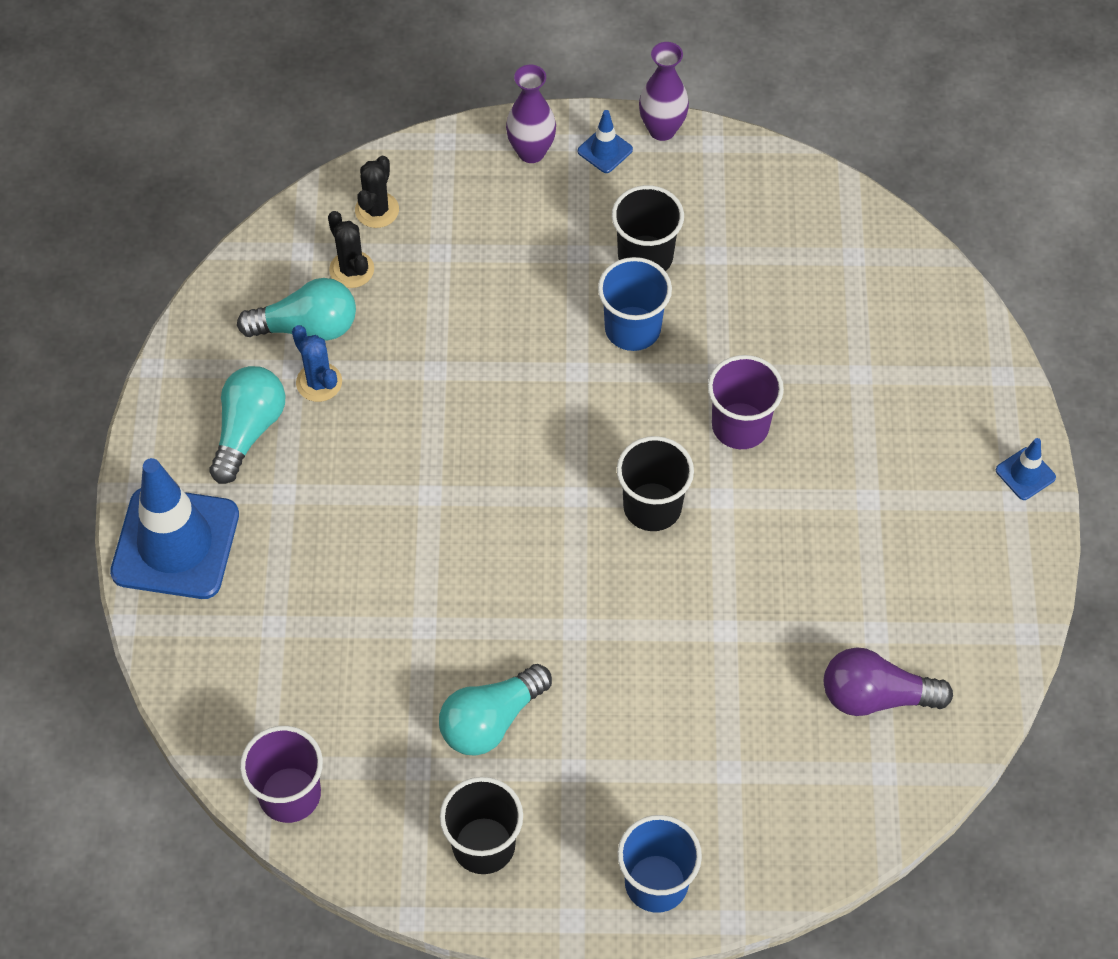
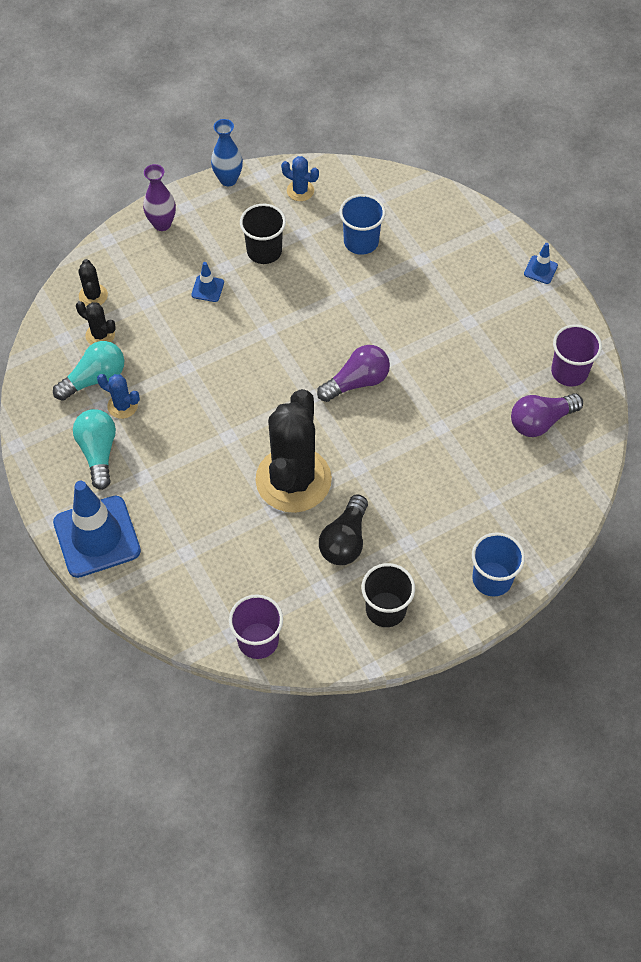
camera: 30 degrees left, 0 degrees up
turquoise light bulb [439,664,552,756] -> black light bulb [319,494,368,565]
blue traffic cone [578,110,633,173] -> blue traffic cone moved to [191,262,224,302]
blue cup [598,257,672,351] -> blue cup moved to [340,194,385,255]
black cup [617,436,694,531] -> purple light bulb [317,345,390,402]
purple vase [639,42,689,141] -> blue vase [211,119,243,186]
purple cup [708,355,784,449] -> purple cup moved to [551,324,602,387]
none -> black cactus [255,389,332,513]
none -> blue cactus [281,156,319,201]

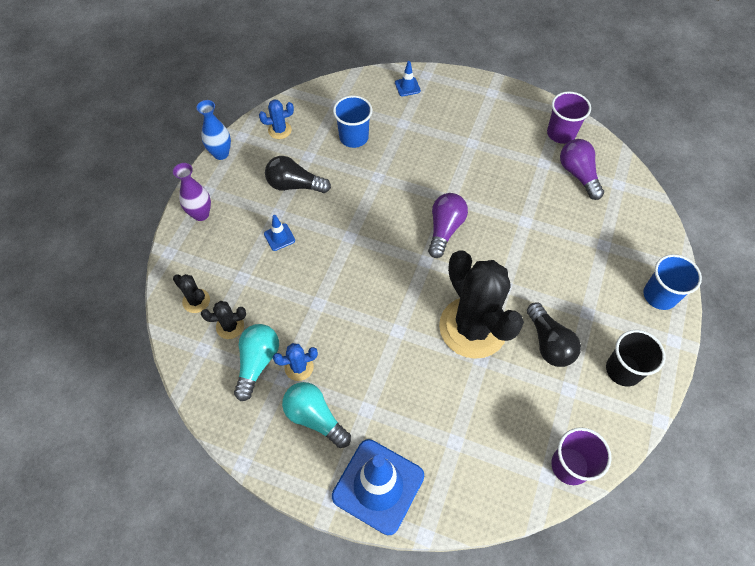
camera: 40 degrees left, 0 degrees up
black cup [240,204,286,264] -> black light bulb [265,156,331,193]
purple light bulb [511,393,583,437] -> purple light bulb turned 135 degrees clockwise [560,139,604,200]
blue traffic cone [524,243,558,284] -> blue traffic cone moved to [395,61,421,96]

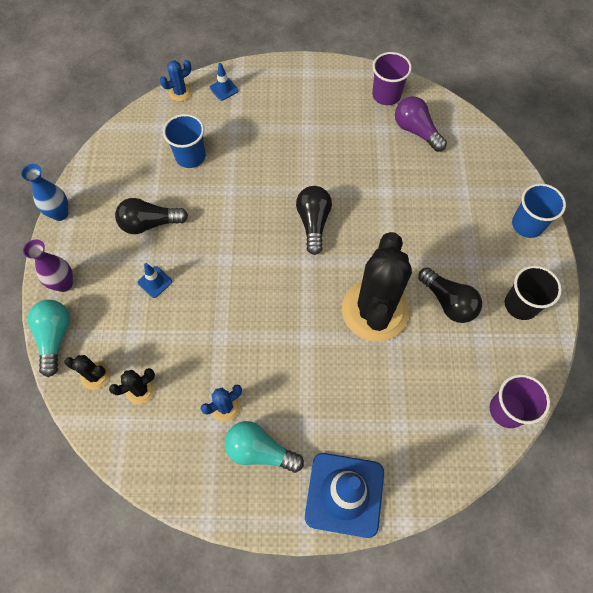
camera: 20 degrees left, 5 degrees up
turquoise light bulb [234,324,279,401] -> turquoise light bulb moved to [27,300,70,377]
blue cactus [259,99,294,139] -> blue cactus moved to [160,60,192,101]
purple light bulb [428,193,468,258] -> black light bulb [296,186,332,255]
black cactus [439,250,524,359] -> black cactus turned 60 degrees clockwise [342,232,412,342]

